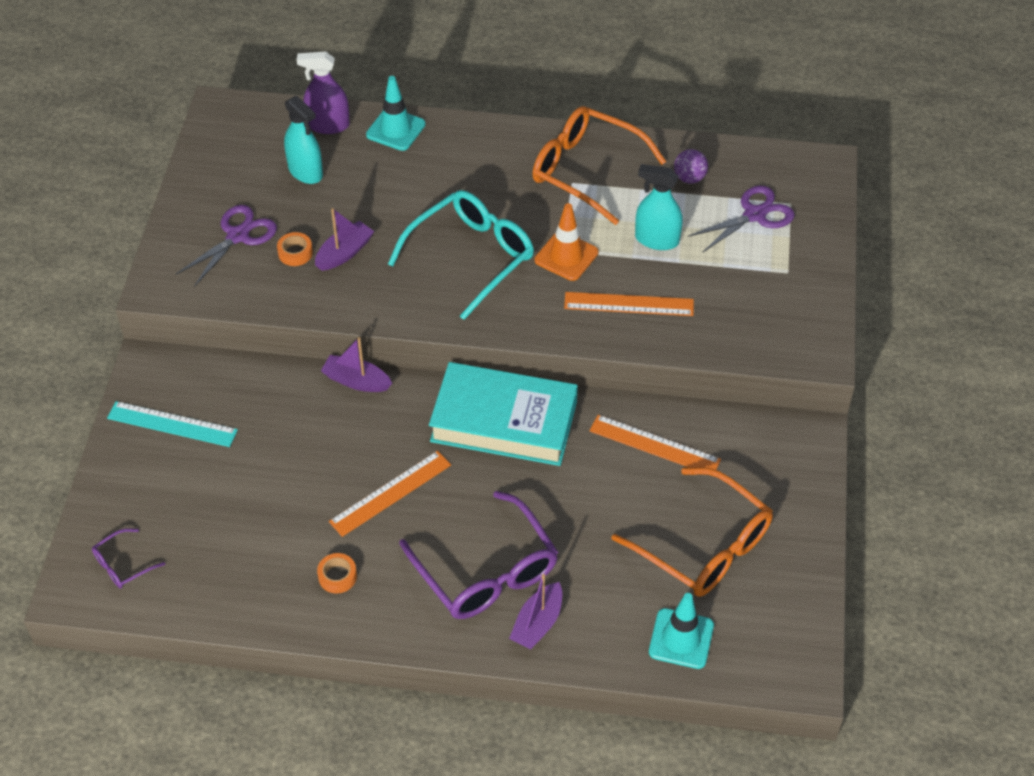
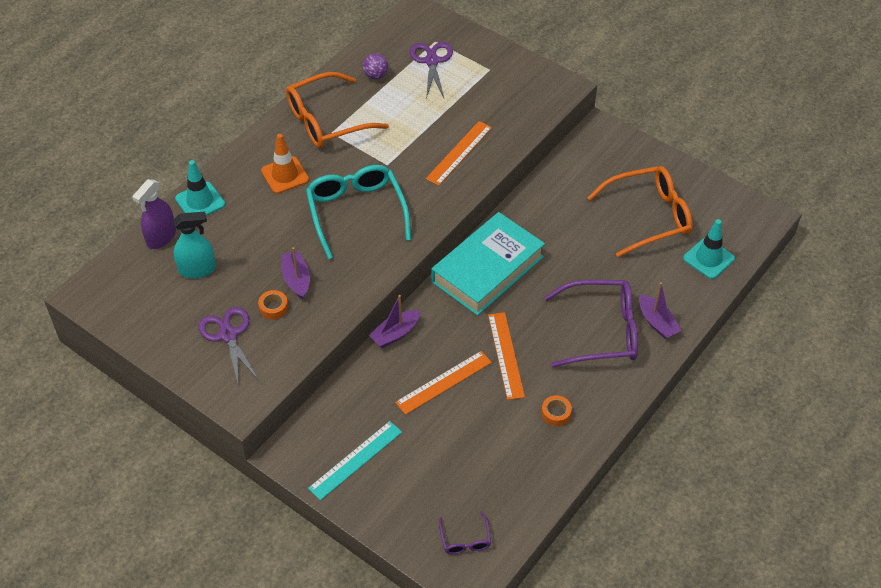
camera: 60 degrees left, 0 degrees up
orange traffic cone [535,203,599,281] -> orange traffic cone moved to [261,134,309,194]
orange ruler [589,415,721,470] -> orange ruler moved to [395,351,492,415]
turquoise spray bottle [635,164,683,250] -> none

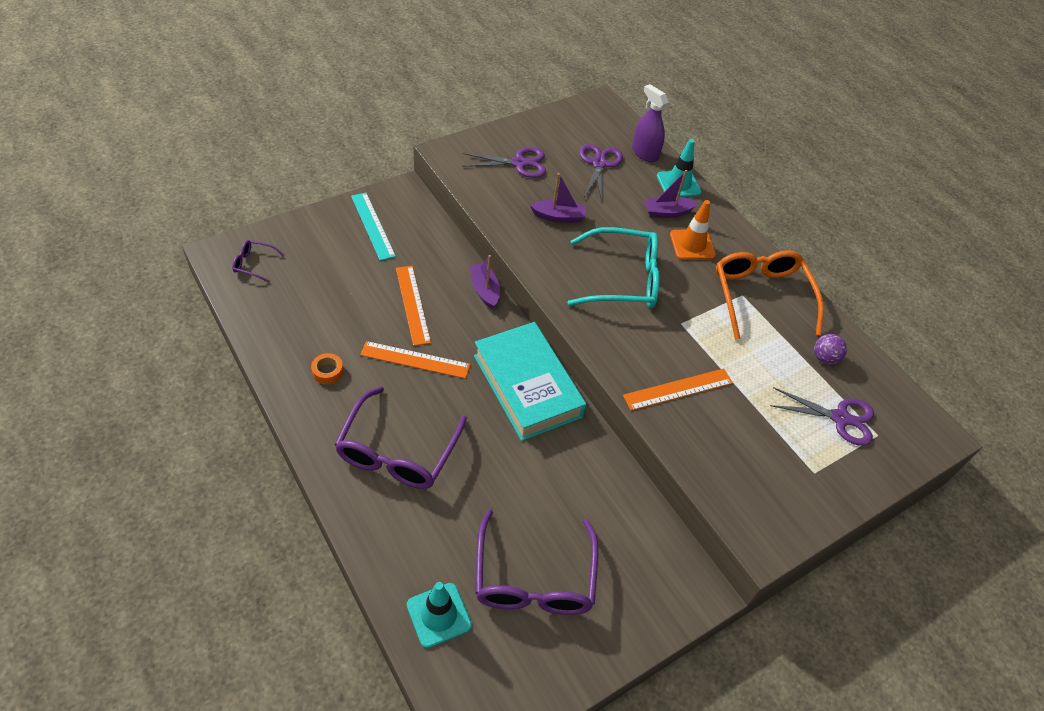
camera: 105 degrees right, 0 degrees up
turquoise spray bottle [173,211,216,278] -> purple scissors [579,144,623,200]
orange tape [258,290,288,320] -> none
orange ruler [426,121,492,186] -> orange ruler turned 75 degrees counterclockwise [623,368,733,411]
orange glasses [587,166,693,257] -> purple glasses [475,509,598,615]
purple boat [639,282,682,339] -> purple boat moved to [644,170,698,218]

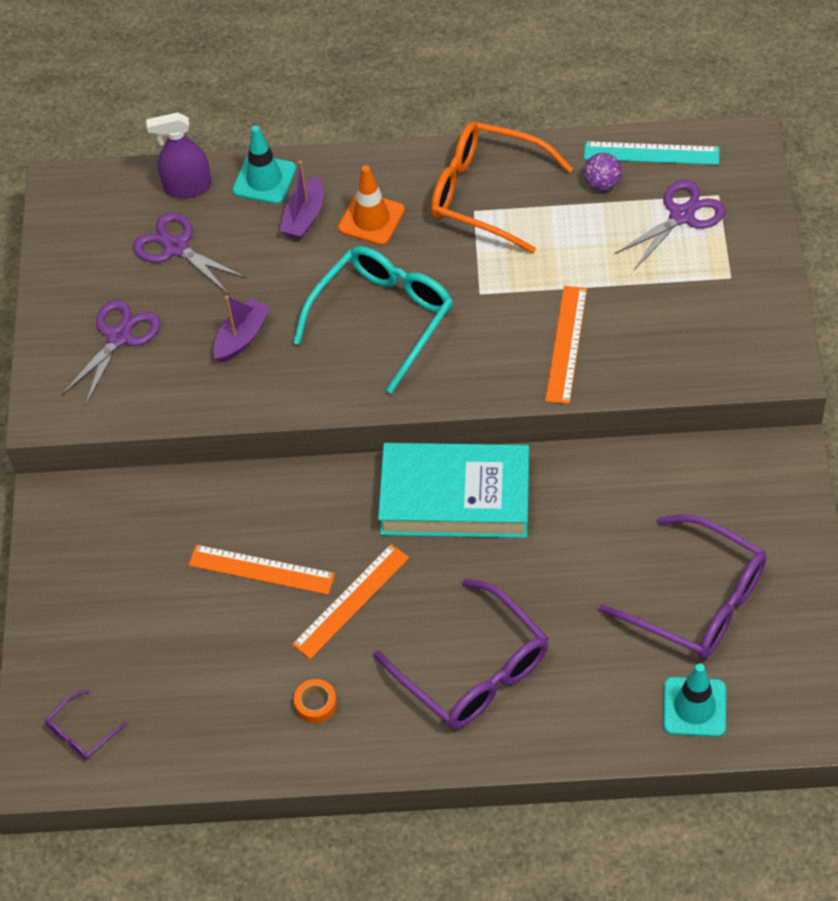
camera: 50 degrees left, 5 degrees up
turquoise ruler [351,193,396,261] -> turquoise ruler moved to [584,141,720,165]
purple boat [470,255,500,309] -> none

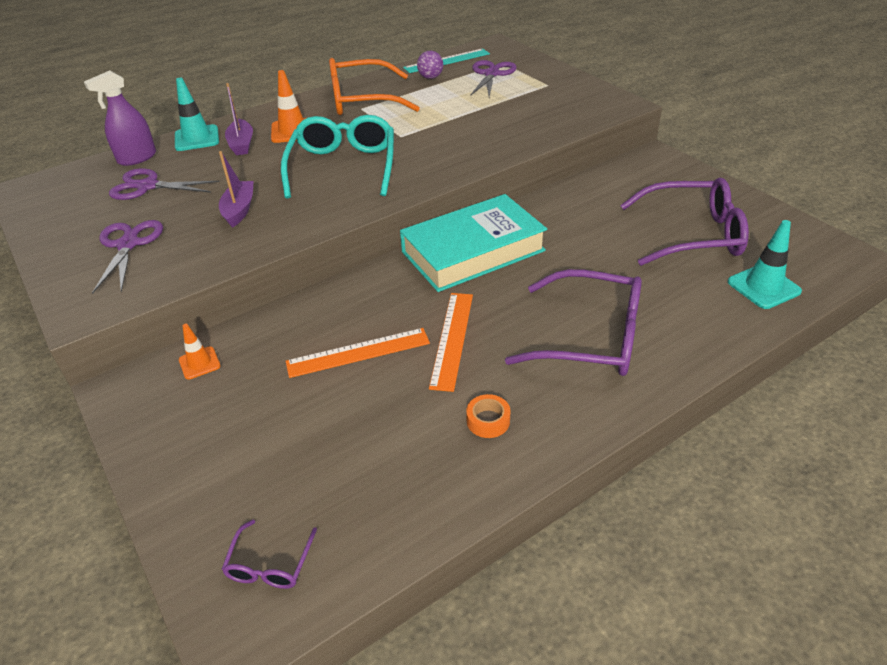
camera: 35 degrees left, 15 degrees down
orange ruler [545,286,587,404] -> none
none -> orange traffic cone [179,324,221,380]

